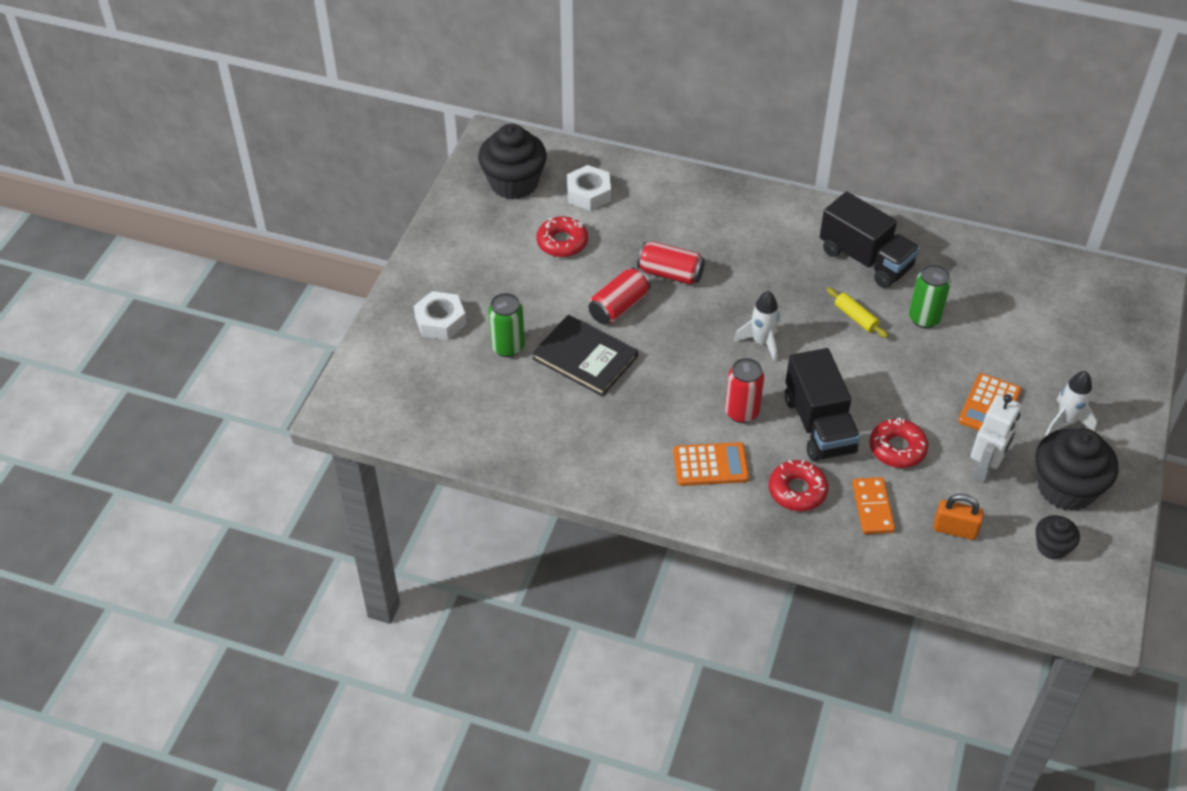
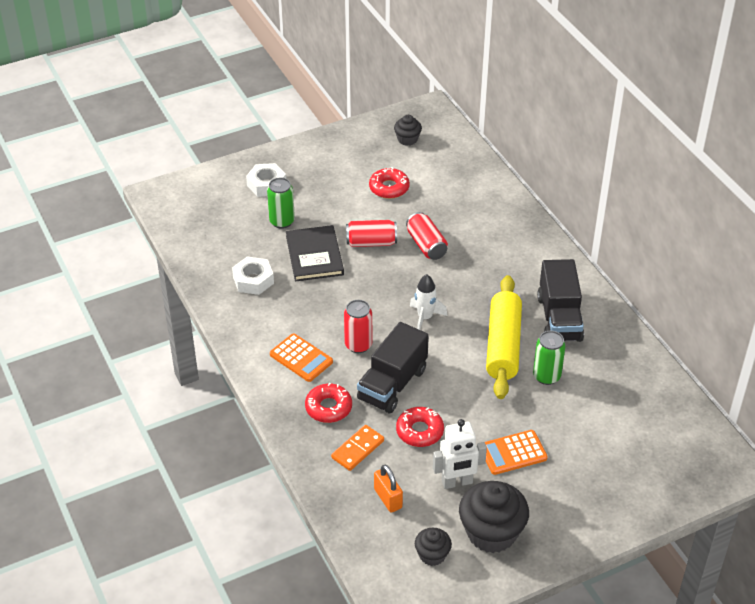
camera: 45 degrees right, 5 degrees down
black cupcake [478,124,547,200] -> black cupcake [394,115,422,146], size x0.52
white nut [567,165,611,211] -> white nut moved to [232,256,274,295]
yellow rolling pin [827,287,888,338] -> yellow rolling pin [486,275,522,399], size x2.32
white rocket [1045,371,1097,436] -> none

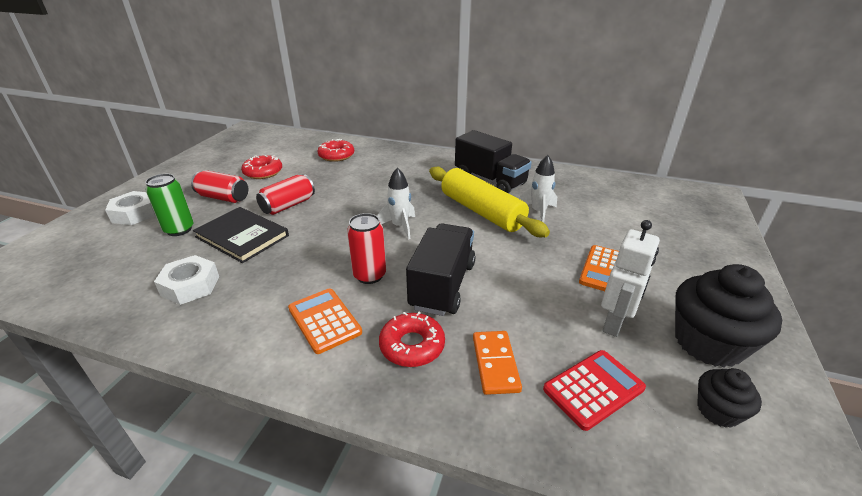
camera: 45 degrees left, 10 degrees down
orange calculator [270,333,333,382] -> orange calculator turned 120 degrees counterclockwise [288,288,362,354]
black truck [357,322,429,413] -> black truck turned 150 degrees counterclockwise [406,224,475,316]
orange padlock [374,465,403,513] -> red calculator [543,350,646,431]
black cupcake [394,115,422,146] -> none
red donut [396,407,444,447] -> red donut moved to [317,139,354,162]
red can [406,212,448,260] -> red can moved to [191,170,248,203]
green can [533,331,566,385] -> white rocket [519,155,557,223]

